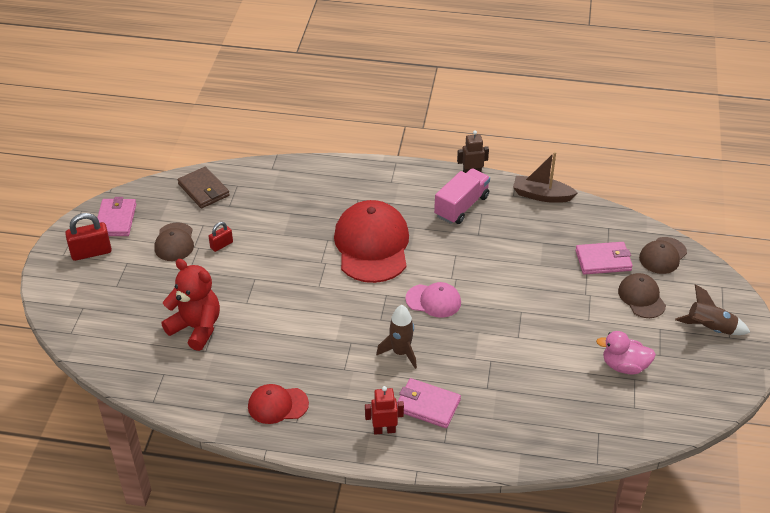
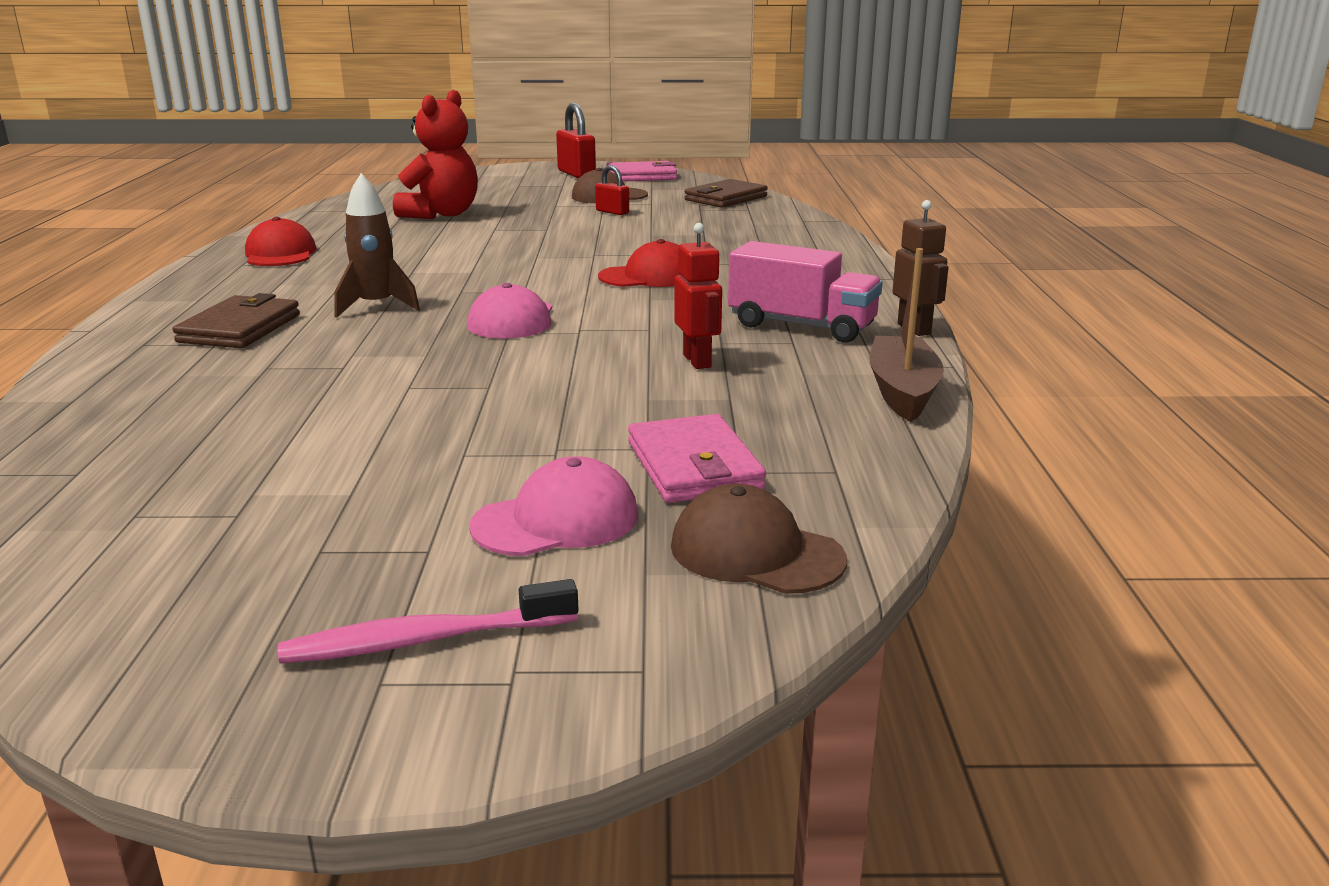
camera: 80 degrees right, 20 degrees down
red cap [334,200,409,283] -> red cap [598,239,681,287], size x0.52
red robot [365,386,404,435] -> red robot moved to [674,223,722,369]
pink wallet [397,378,461,428] -> brown wallet [172,293,300,348]
pink duck [596,331,656,374] -> none
brown cap [618,273,666,318] -> pink cap [469,456,638,556]
brown rocket [675,284,751,335] -> pink toothbrush [278,579,579,664]

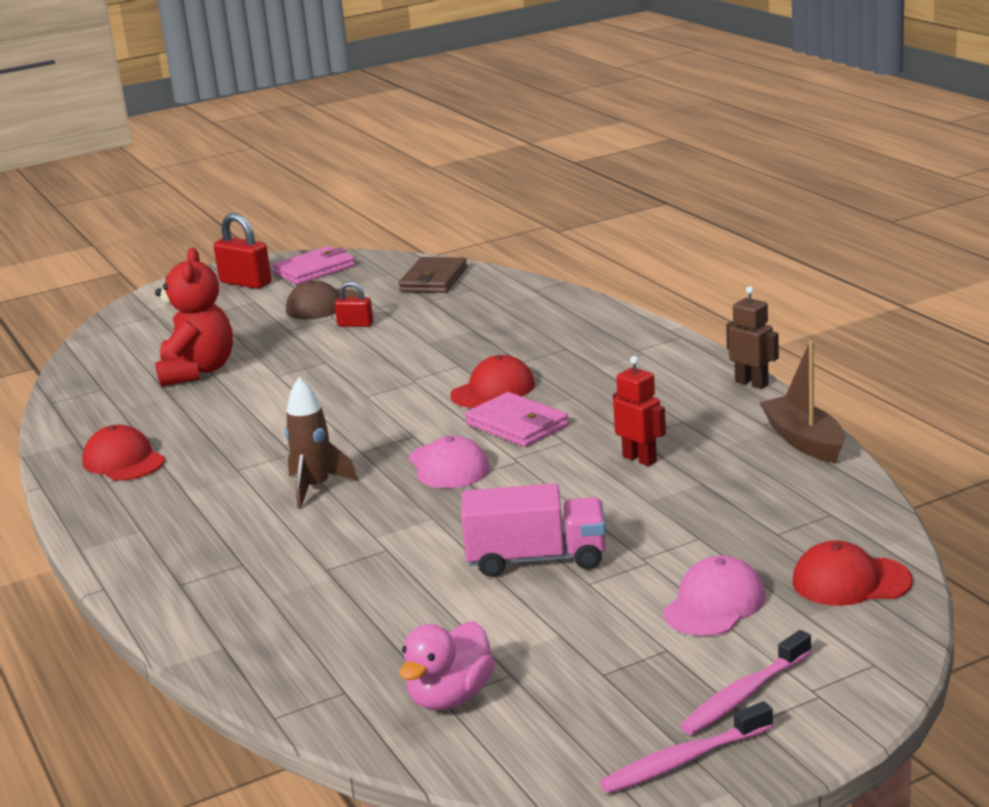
camera: 25 degrees left, 0 degrees up
brown wallet [172,293,300,348] -> none
pink wallet [628,414,766,503] -> pink wallet moved to [465,392,569,447]
brown cap [671,484,847,594] -> red cap [792,540,913,606]
pink truck [728,241,882,343] -> pink truck moved to [461,483,606,577]
none -> pink duck [400,621,495,710]
none -> pink toothbrush [600,701,773,794]

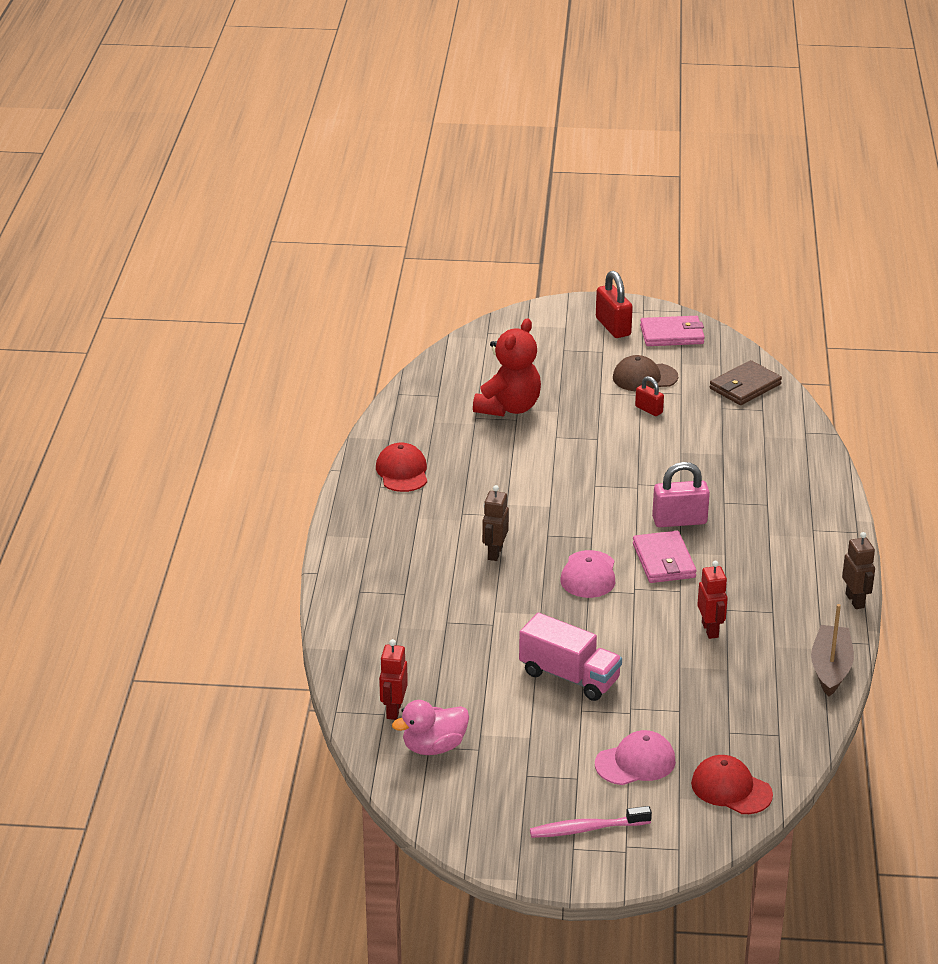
camera: 30 degrees right, 10 degrees up
brown rocket [285,377,358,509] -> brown robot [482,485,509,561]
red cap [450,355,535,408] -> pink padlock [652,462,710,527]
pink toothbrush [600,701,773,794] -> none
none -> red robot [379,639,408,720]

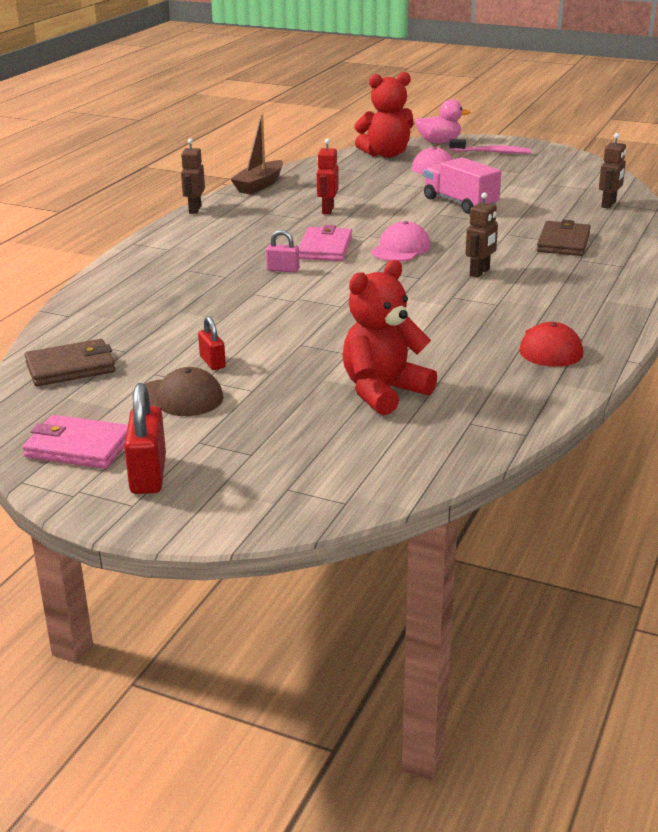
camera: 160 degrees left, 5 degrees down
red robot [379,639,408,720] -> brown robot [599,133,626,209]
pink duck [392,700,469,755] -> pink duck moved to [415,99,470,143]
pink padlock [652,462,710,527] -> pink padlock [266,230,299,273], size x0.58
red cap [691,755,773,814] -> red teddy bear [354,72,414,158]
none -> brown wallet [537,220,591,256]

